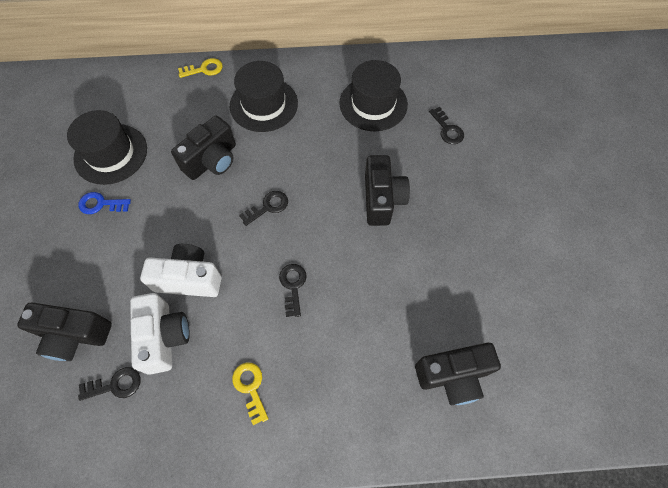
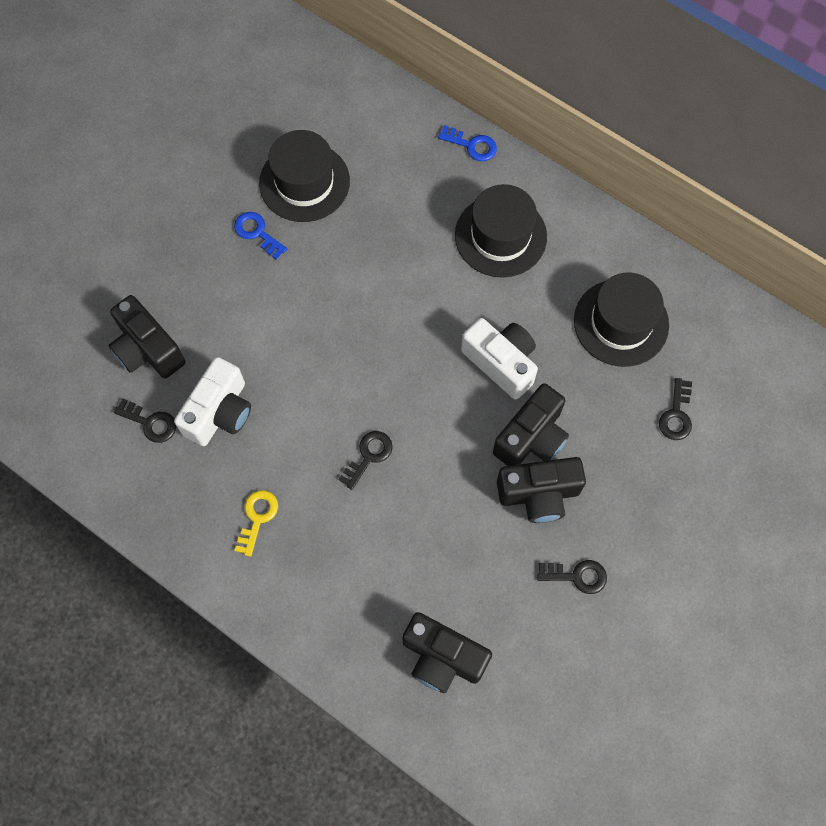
camera: 40 degrees right, 5 degrees up
white camera [140,244,222,297] -> white camera moved to [461,318,538,400]
black camera [171,115,236,180] -> black camera moved to [497,457,586,523]
yellow key [178,58,223,78] -> blue key [438,125,497,161]
black key [239,191,288,226] -> black key moved to [537,560,607,594]

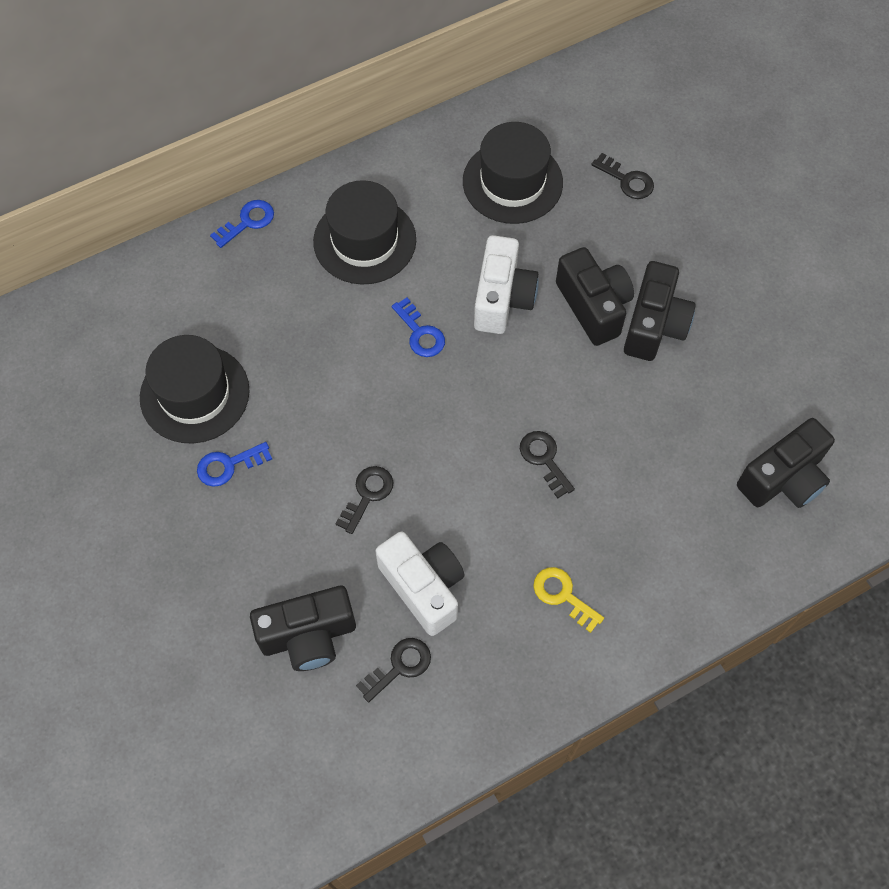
camera: 65 degrees left, 5 degrees down
white camera [461,318,538,400] -> white camera turned 120 degrees clockwise [474,235,539,334]
black key [537,560,607,594] -> black key moved to [336,466,394,534]
none -> blue key [392,297,445,357]

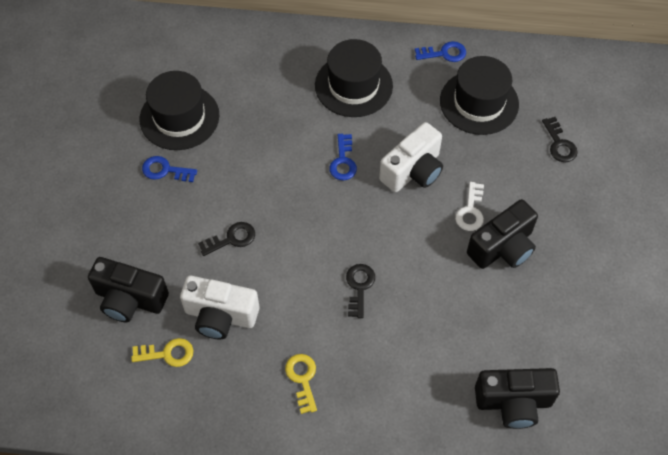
camera: 35 degrees right, 5 degrees down
blue key [210,200,274,248] -> blue key moved to [415,41,466,62]
black key [356,638,431,702] -> yellow key [131,338,194,367]
white camera [375,531,465,636] -> white camera turned 105 degrees clockwise [180,276,259,340]
black camera [556,247,634,346] -> white key [455,182,484,231]

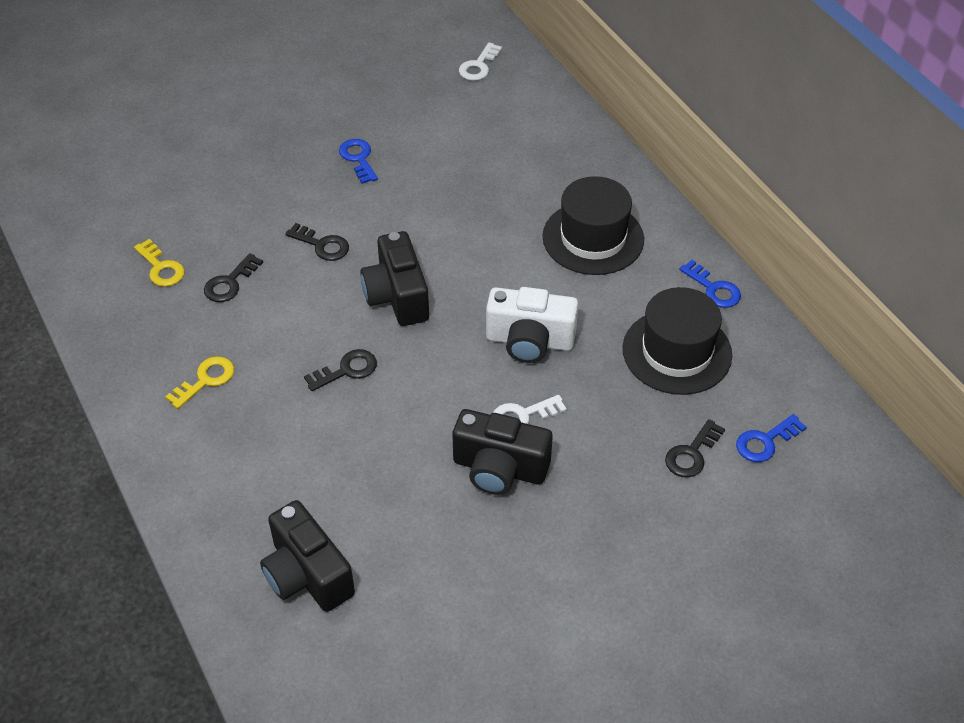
camera: 55 degrees right, 10 degrees down
black camera [88,257,169,322] -> black camera moved to [360,231,429,326]
black hat [139,71,219,150] -> none
white camera [180,276,259,340] -> black key [204,253,263,302]
blue key [329,134,357,180] -> blue key moved to [736,414,806,462]
none -> white key [459,42,502,81]

